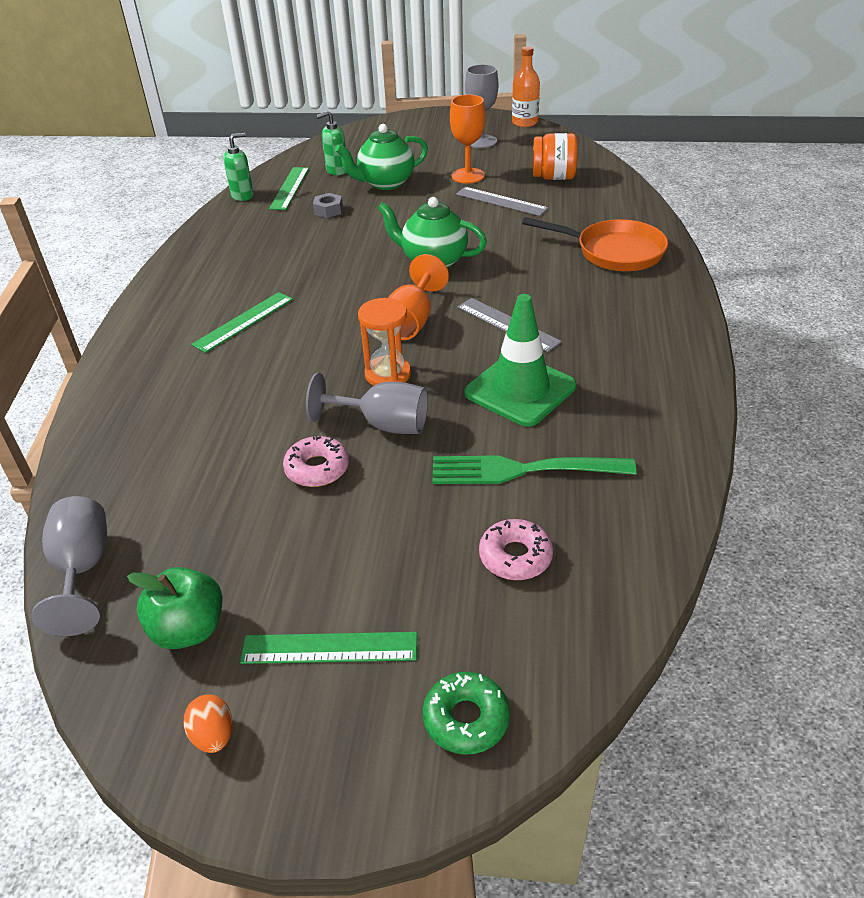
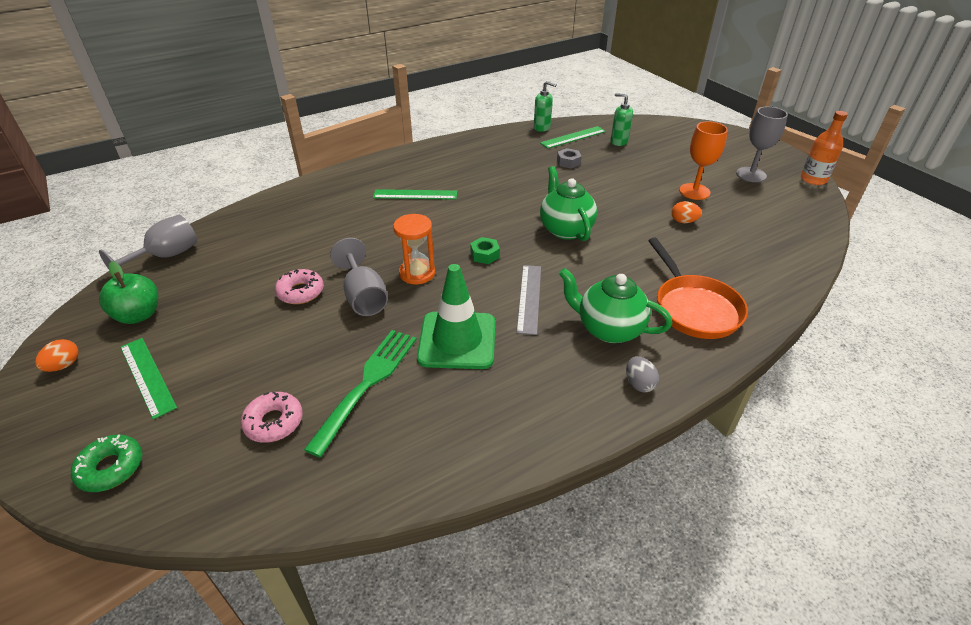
camera: 50 degrees right, 0 degrees up
green teapot [335,124,428,190] -> green teapot moved to [559,268,672,343]
orange goblet [388,254,449,340] -> green nut [470,237,500,264]
green fork [432,455,637,484] -> green fork turned 60 degrees clockwise [304,330,417,457]
grey ruler [456,187,549,216] -> orange egg [671,201,702,223]
orange jar [533,133,578,180] -> none
none -> grey egg [626,356,659,393]

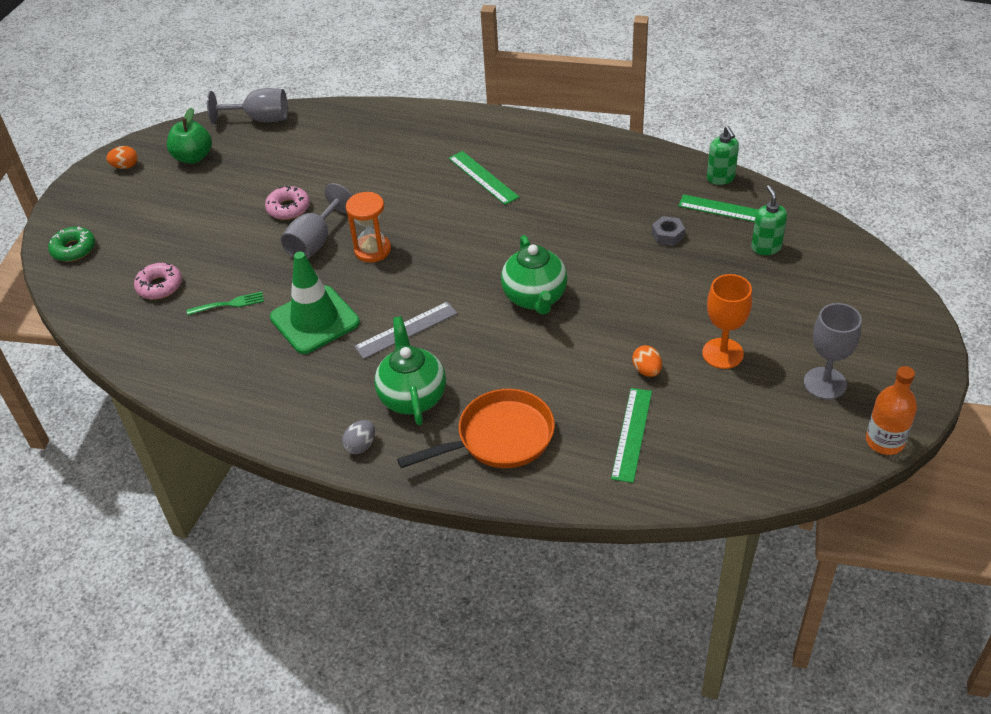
camera: 55 degrees right, 5 degrees up
green ruler [120,338,177,419] -> green ruler moved to [611,388,652,483]
green fork [304,330,417,457] -> green fork [187,292,264,315], size x0.52
green nut [470,237,500,264] -> none
green teapot [540,166,597,241] -> green teapot turned 135 degrees clockwise [501,235,567,315]
orange pan [648,238,748,339] -> orange pan turned 150 degrees counterclockwise [397,389,555,468]

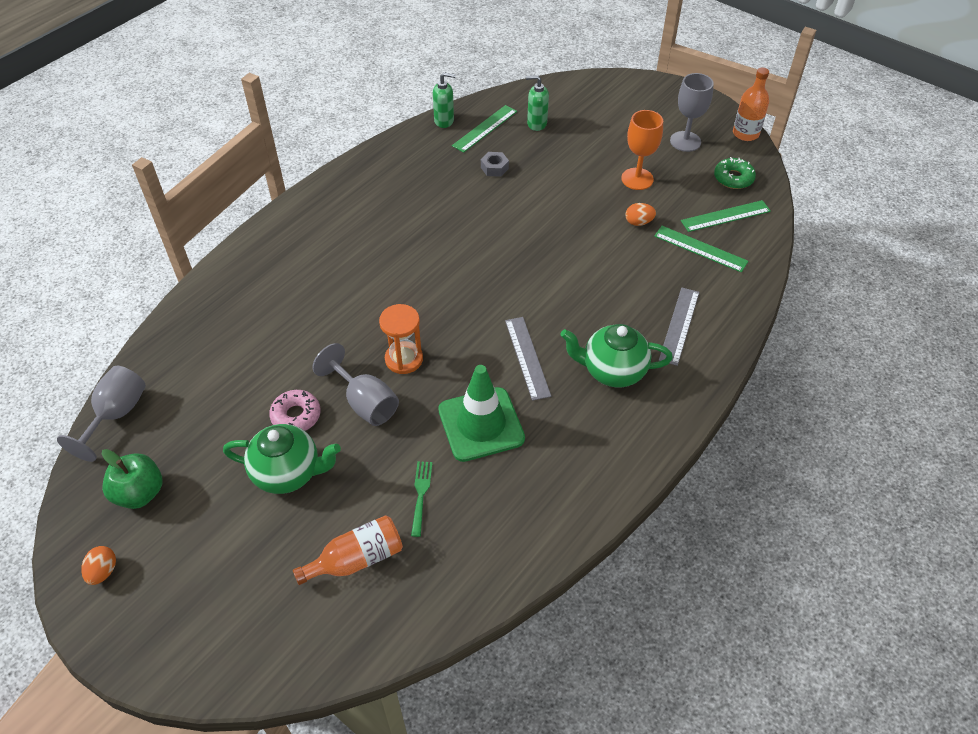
camera: 75 degrees left, 5 degrees up
green donut [48,226,95,262] -> green donut moved to [714,157,756,189]
pink donut [134,263,182,299] -> orange bottle [293,515,403,585]
grey egg [342,420,375,454] -> none
orange pan [397,389,555,468] -> grey ruler [659,288,699,366]
green ruler [449,151,519,205] -> green ruler moved to [681,200,771,232]
green teapot [501,235,567,315] -> green teapot moved to [223,424,341,494]

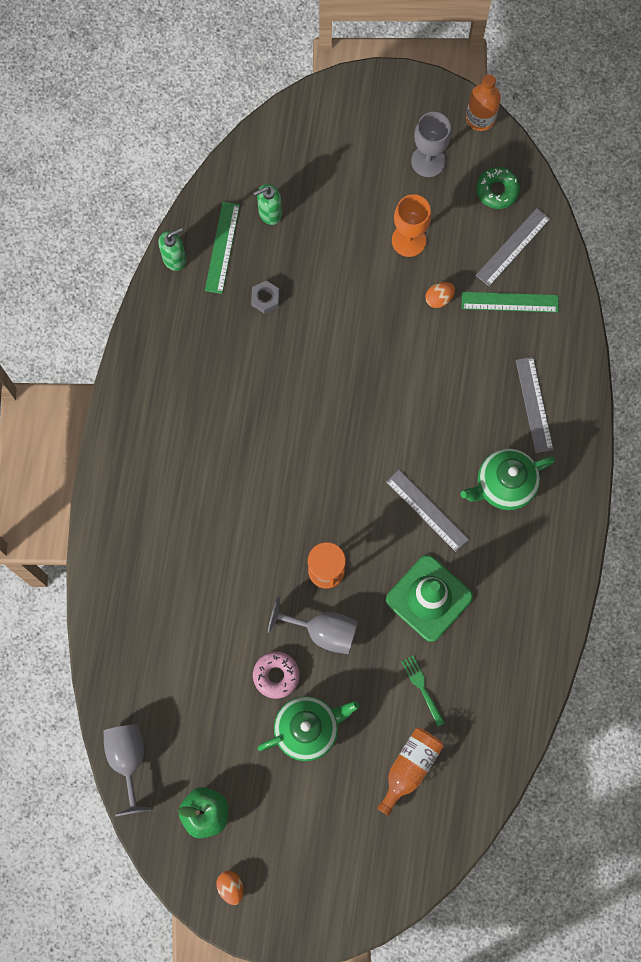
camera: 30 degrees left, 25 degrees up
green ruler [681,200,771,232] -> grey ruler [476,208,550,286]

